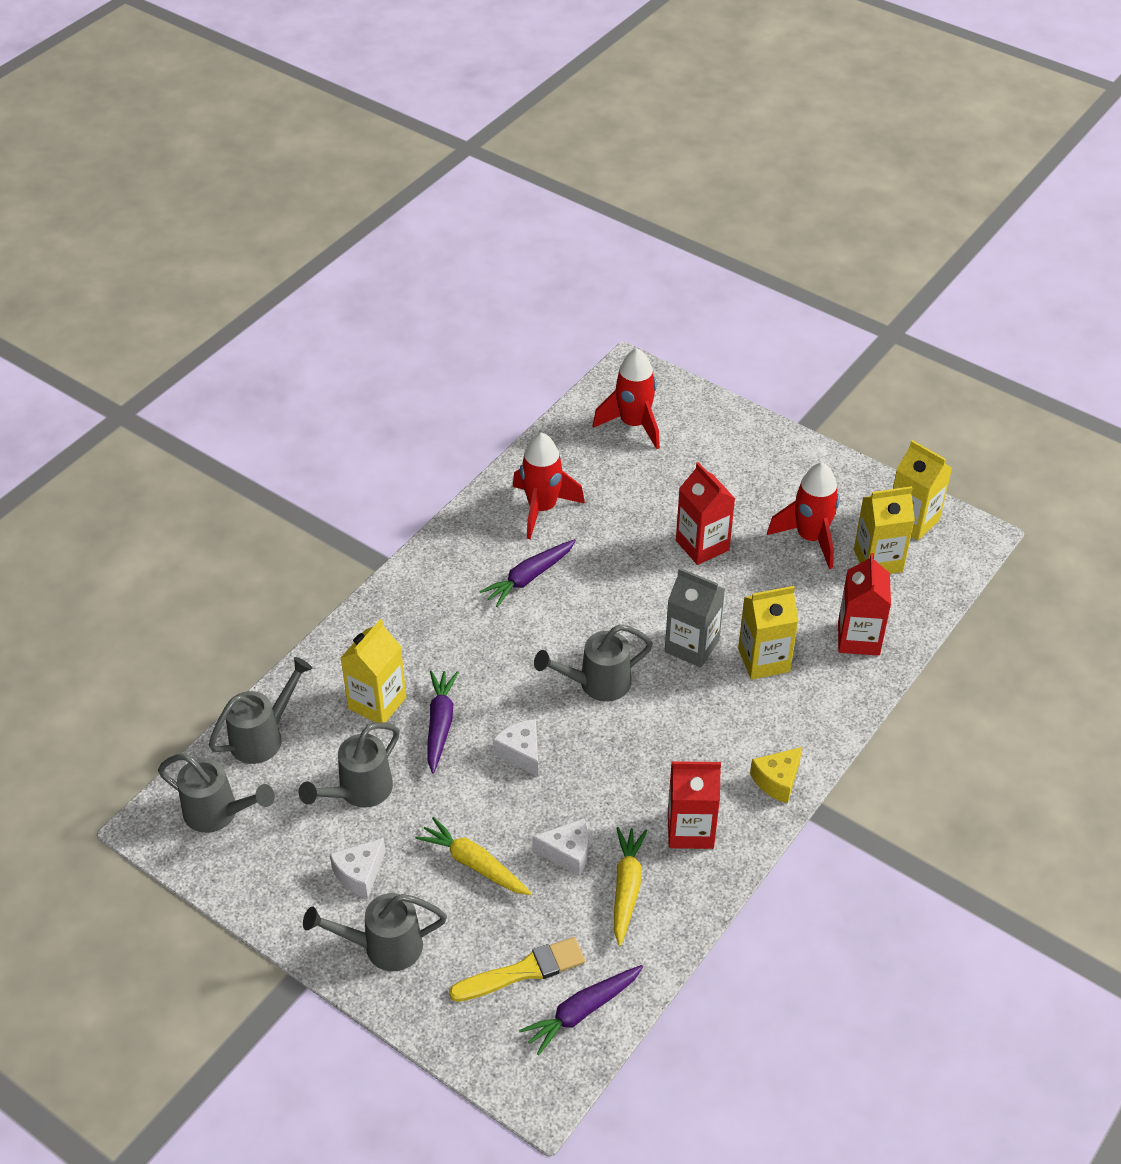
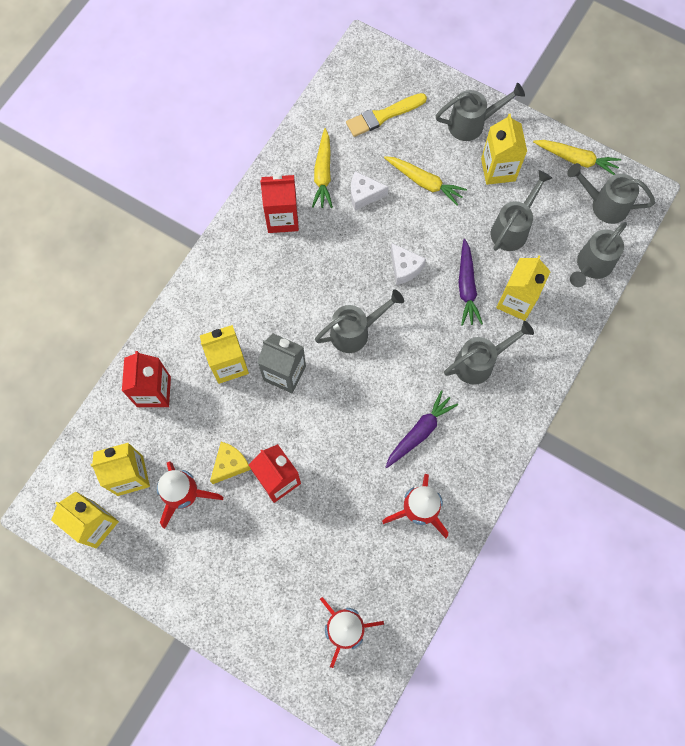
camera: 175 degrees right, 25 degrees up
white cheese [330,838,386,898] -> yellow carton [481,114,527,185]
purple carrot [519,965,643,1055] -> none
yellow cheese [750,747,802,804] -> yellow cheese moved to [210,442,251,484]
none -> grey watering can [444,321,534,385]
none -> yellow carrot [533,140,621,175]

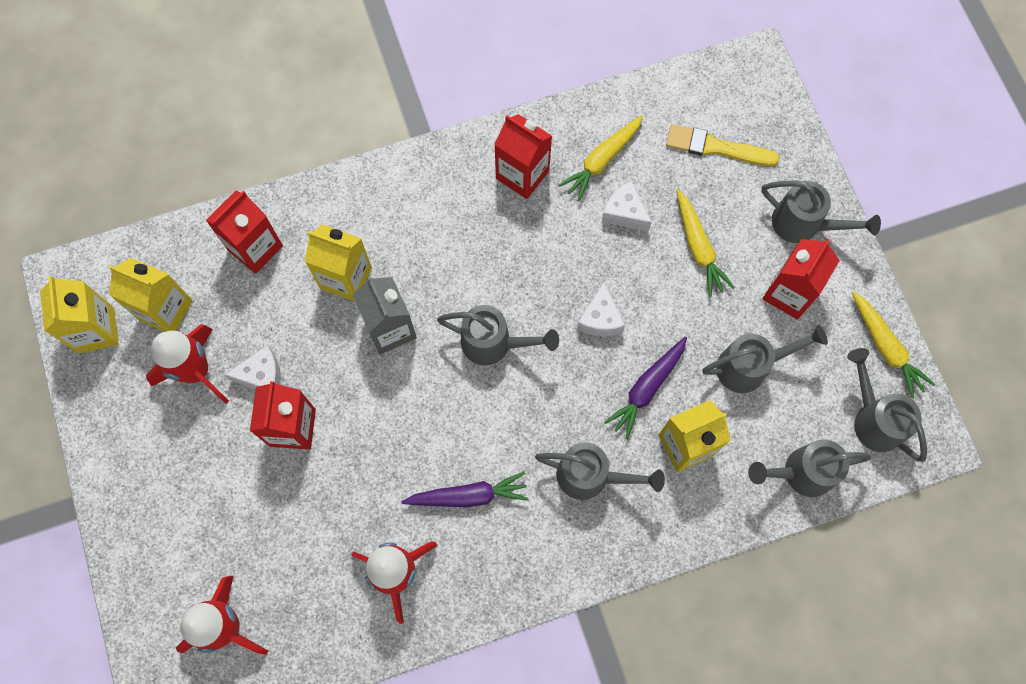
camera: 40 degrees right, 0 degrees up
yellow cheese [210,442,251,484] -> white cheese [225,345,281,389]
yellow carton [481,114,527,185] -> red carton [763,239,840,320]

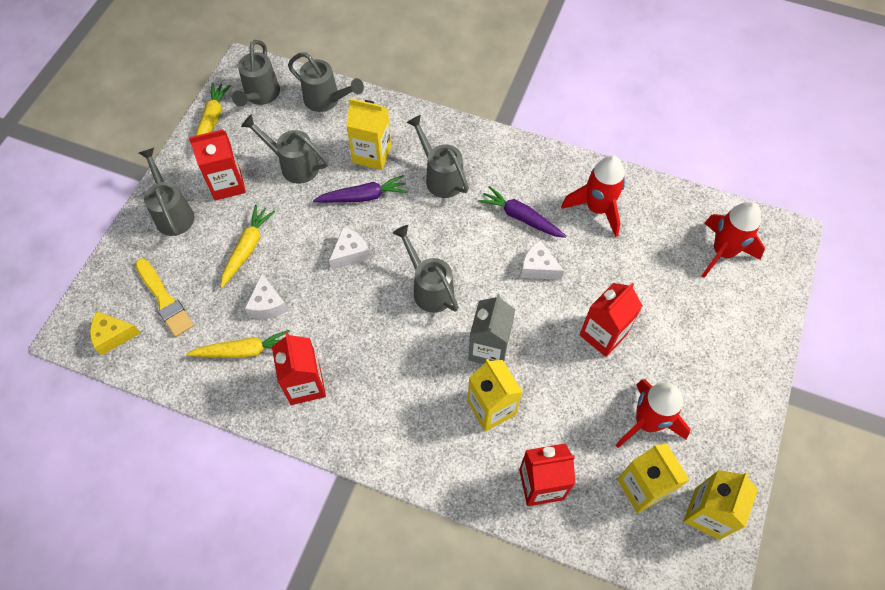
camera: 140 degrees left, 10 degrees down
white cheese [225,345,281,389] -> white cheese moved to [521,240,564,280]
none -> yellow cheese [90,311,141,355]

